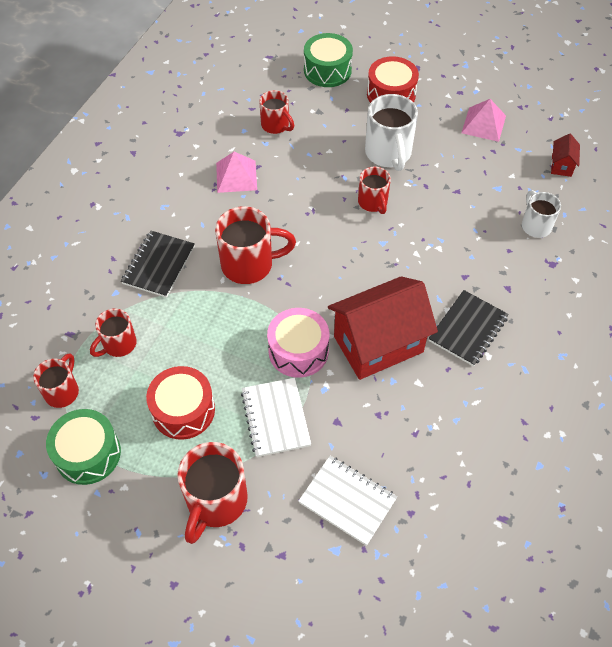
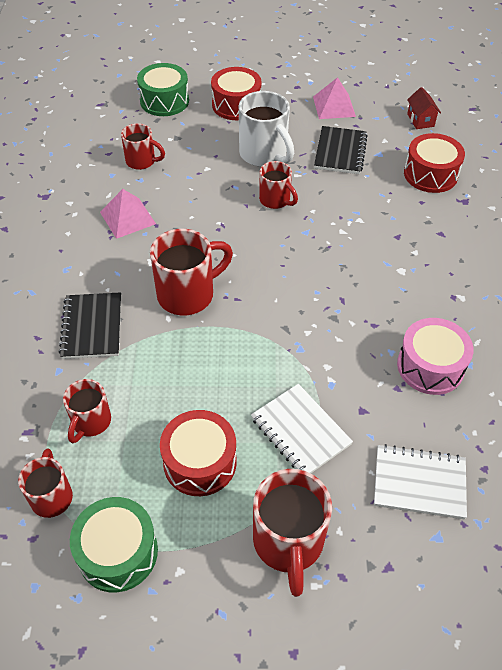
camera: 25 degrees left, 5 degrees down
pink drum [267,308,329,378] -> pink drum moved to [397,318,474,395]
red house [328,276,438,380] -> none
black notebook [428,290,509,366] -> black notebook moved to [314,126,368,174]
white mug [522,190,561,238] -> red drum [404,133,465,193]

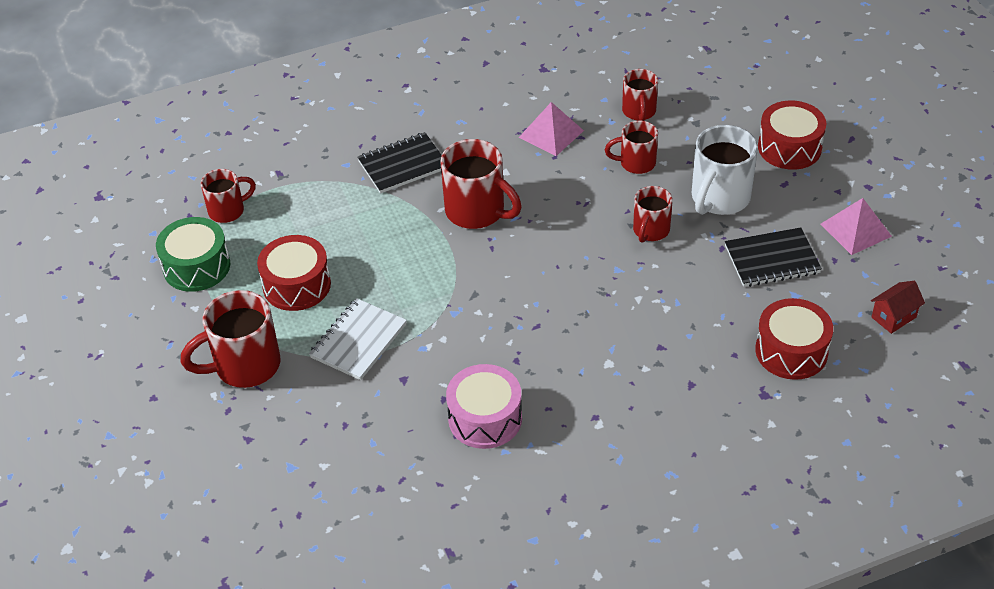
camera: 70 degrees right, 5 degrees down
red mug [63,379,111,443] -> red mug moved to [605,121,658,174]
green drum [137,63,189,116] -> none
white notebook [374,444,467,519] -> none

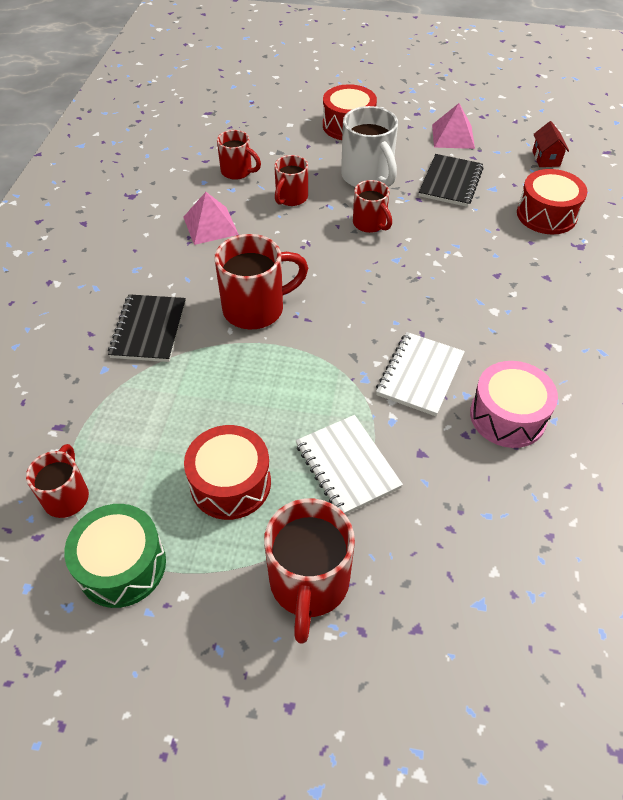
camera: 60 degrees left, 5 degrees up
none -> white notebook [376,332,465,416]

